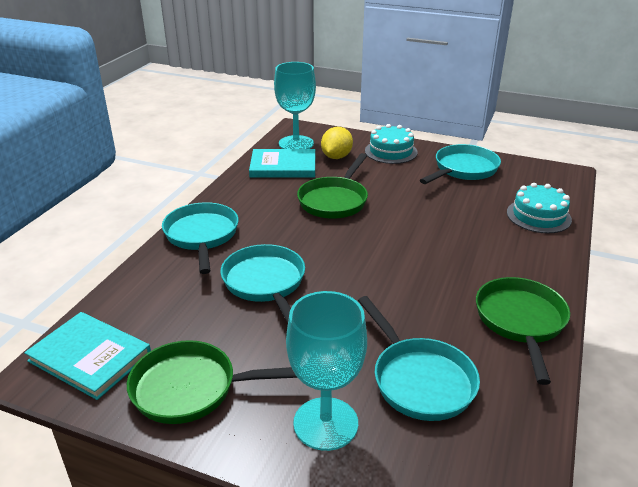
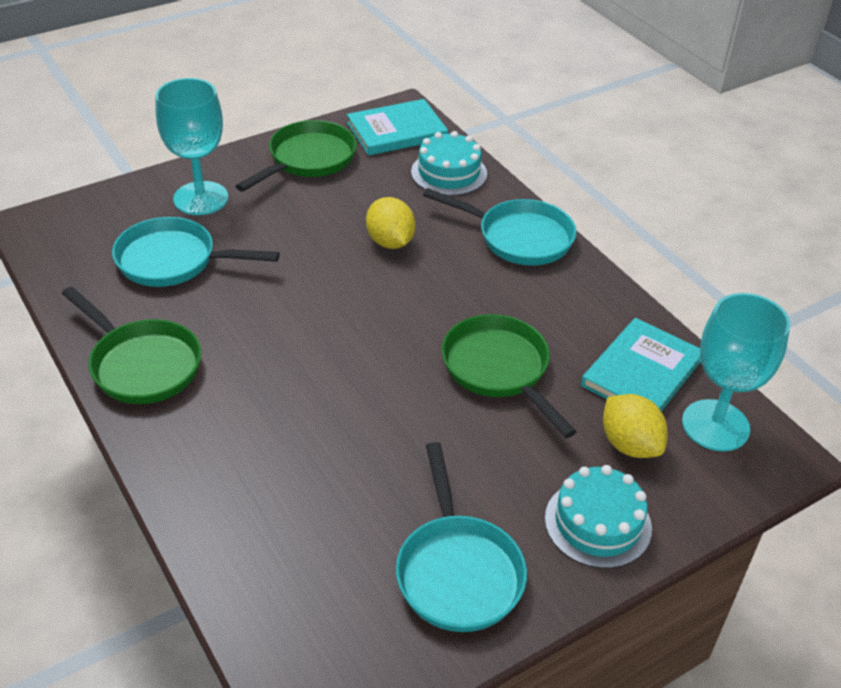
camera: 125 degrees right, 10 degrees up
turquoise pan [220,244,305,323] -> yellow lemon [366,197,416,249]
turquoise cake [507,183,572,233] -> turquoise cake moved to [411,131,487,196]

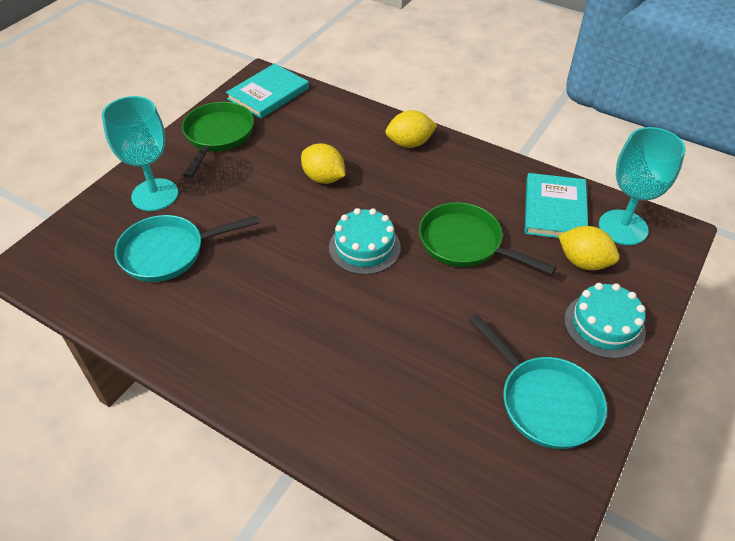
camera: 25 degrees left, 5 degrees up
green pan [62,286,202,404] -> none
turquoise cake [411,131,487,196] -> turquoise cake moved to [329,208,401,275]
turquoise pan [423,188,577,266] -> yellow lemon [385,110,437,148]

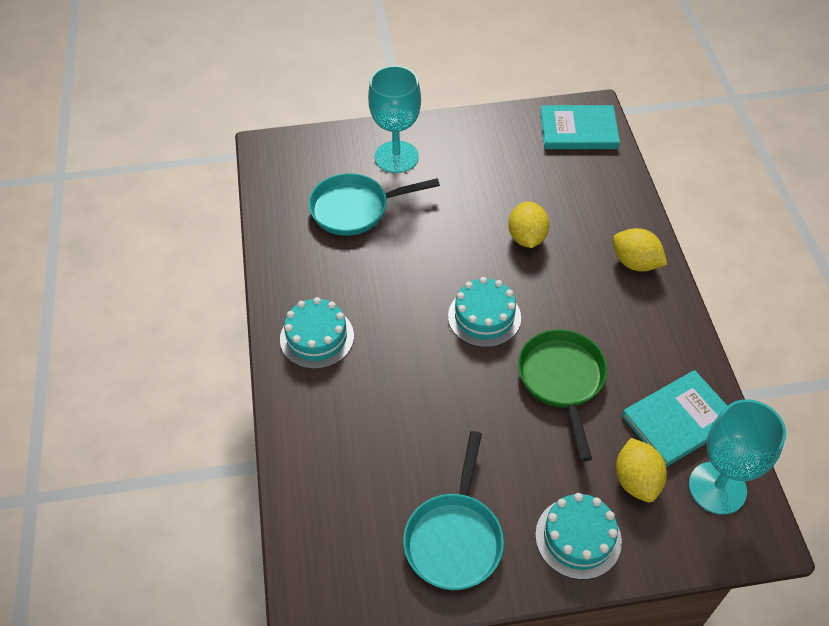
camera: 50 degrees right, 5 degrees up
turquoise pan [115,215,259,282] -> turquoise pan turned 45 degrees counterclockwise [308,173,440,236]
green pan [182,102,254,178] -> none
none -> turquoise cake [280,297,354,369]

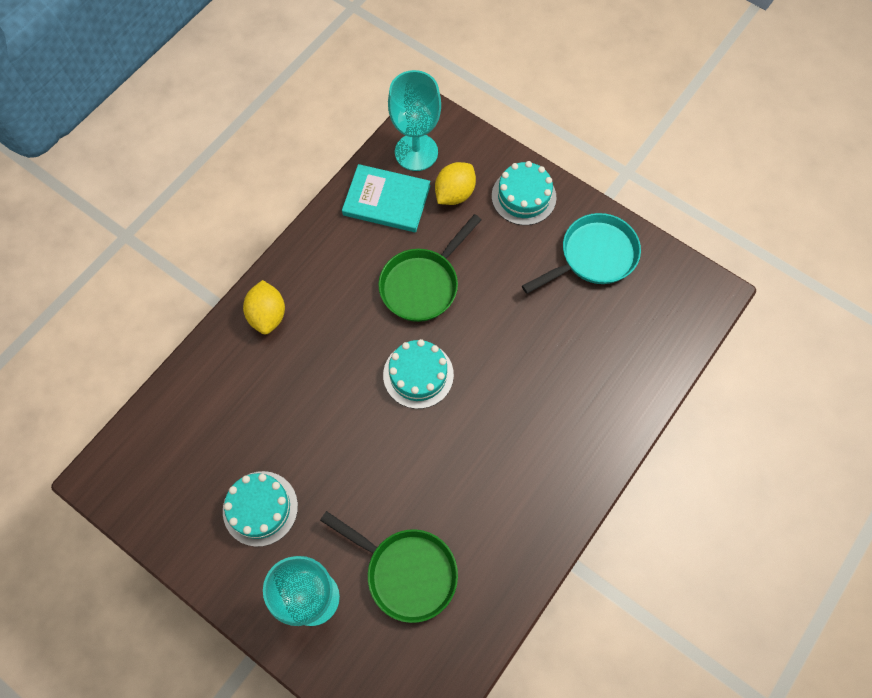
camera: 135 degrees left, 15 degrees up
turquoise cake [280,297,354,369] -> turquoise cake moved to [223,471,298,547]
turquoise pan [308,173,440,236] -> green pan [320,511,458,623]
yellow lemon [508,202,549,248] -> none
turquoise book [540,105,620,149] -> none

